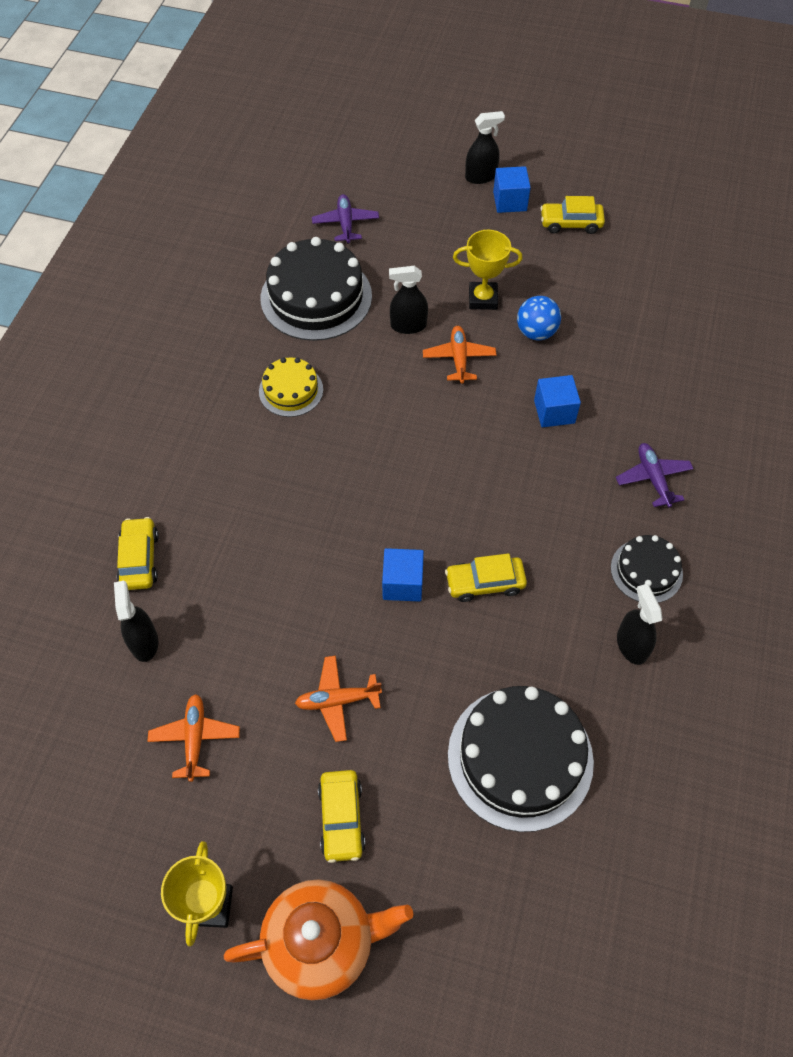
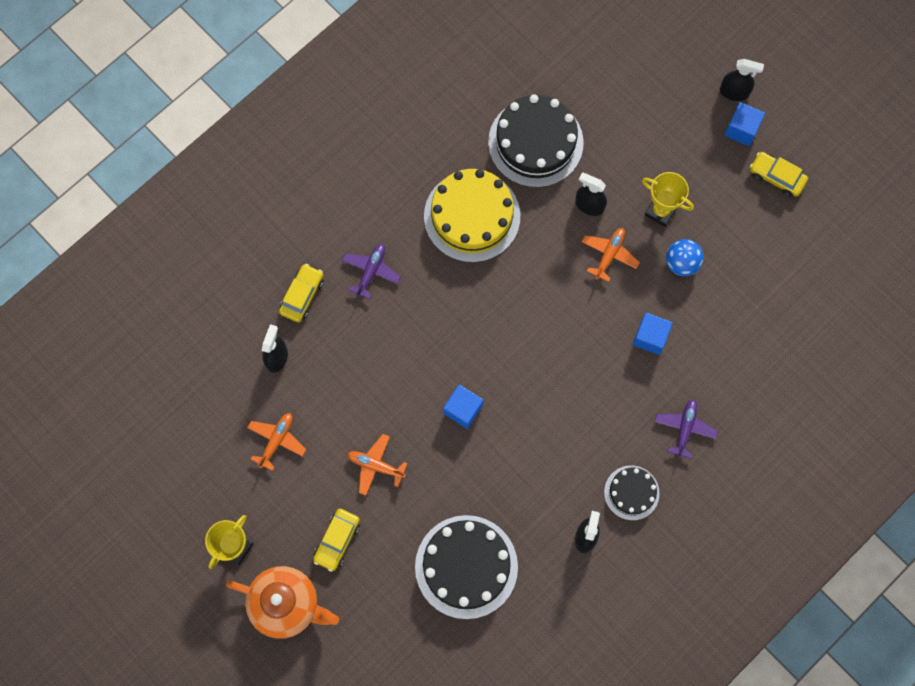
camera: 30 degrees right, 15 degrees up
yellow cake [259,357,323,417] -> yellow cake [424,169,520,263], size x1.84
purple plane [312,194,379,244] -> purple plane moved to [342,244,401,299]
yellow car [445,553,527,602] -> none

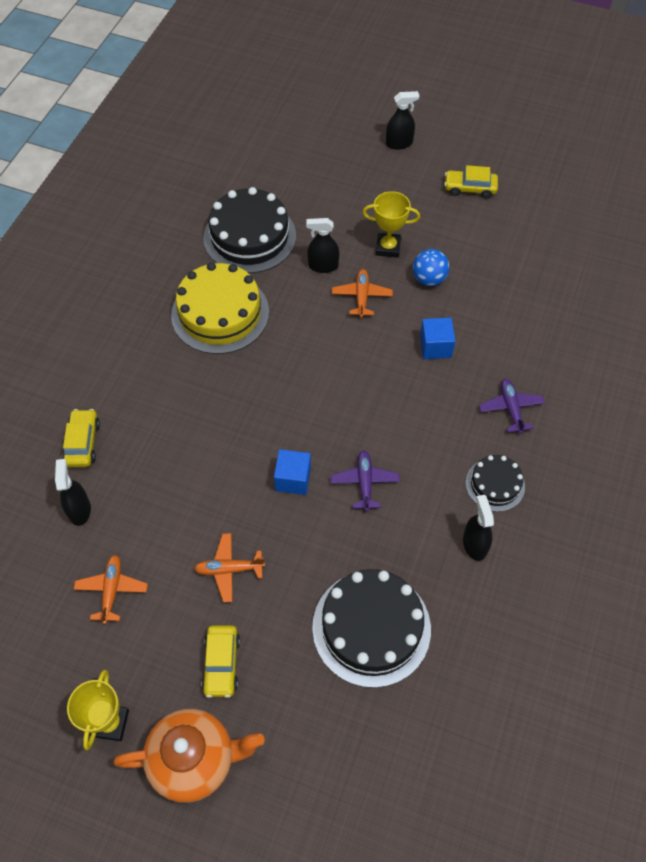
camera: 25 degrees left, 15 degrees down
purple plane [342,244,401,299] -> purple plane moved to [331,450,400,512]
blue cube [724,102,765,146] -> none

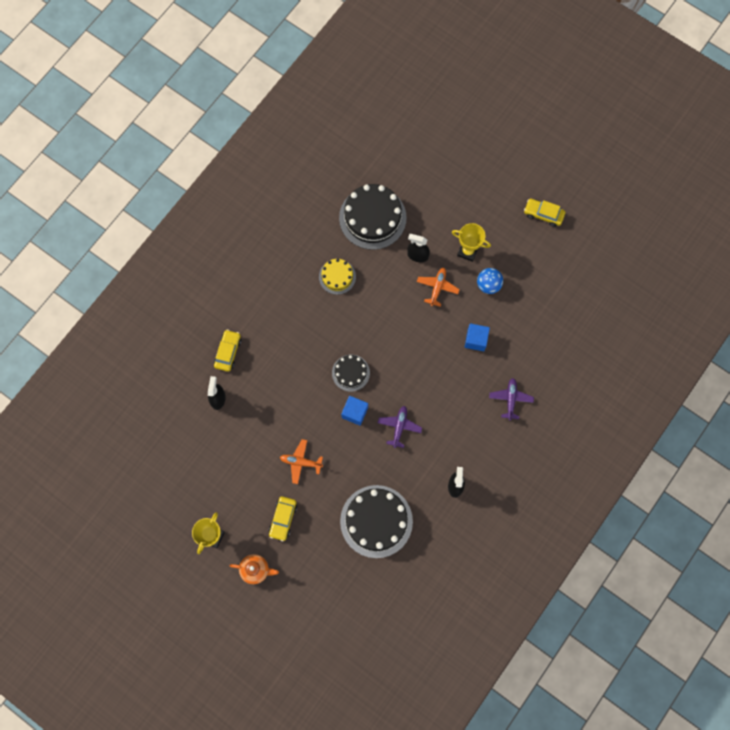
camera: 15 degrees right, 15 degrees up
orange plane [73,555,148,624] -> none
orange teapot [114,709,265,803] -> orange teapot [230,554,279,584], size x0.59
yellow cake [171,262,269,354] -> yellow cake [319,259,356,295], size x0.54
black spray bottle [386,91,419,150] -> none
black cake [466,455,525,512] -> black cake moved to [332,355,370,392]

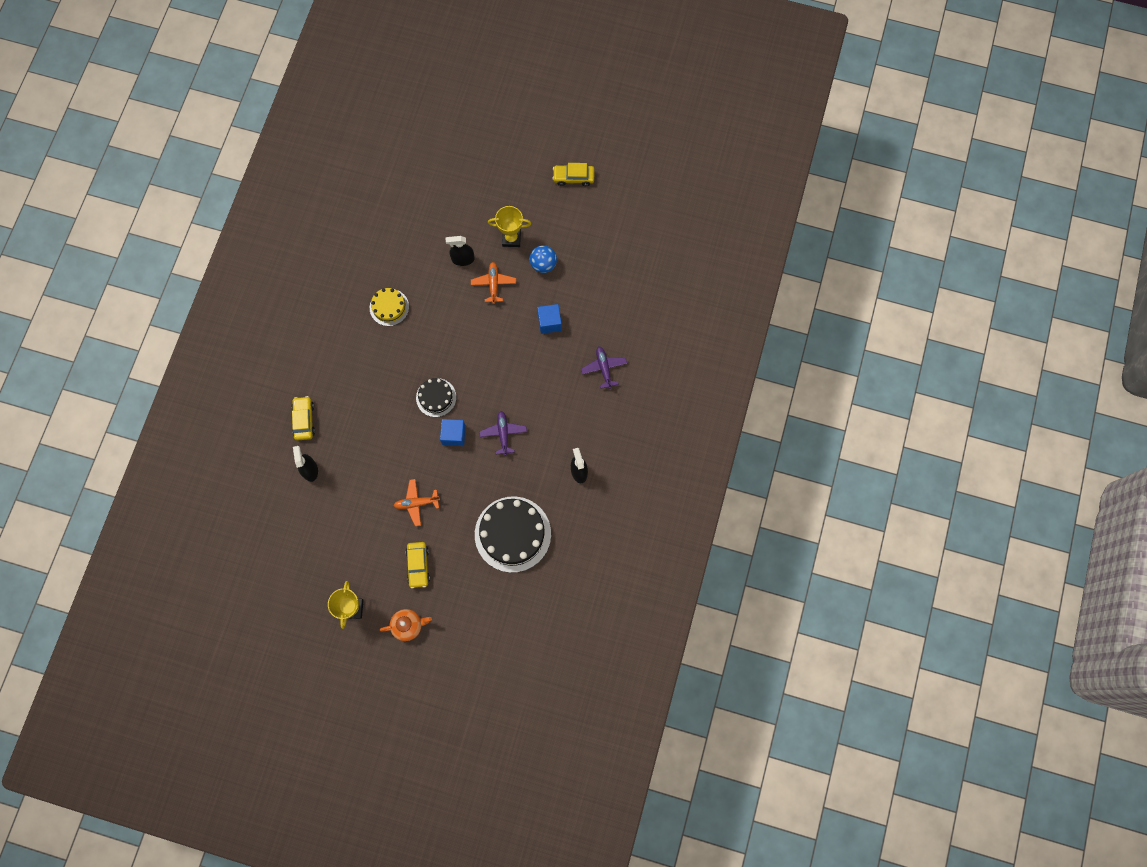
camera: 20 degrees left, 0 degrees up
black cake [339,184,407,250] -> none

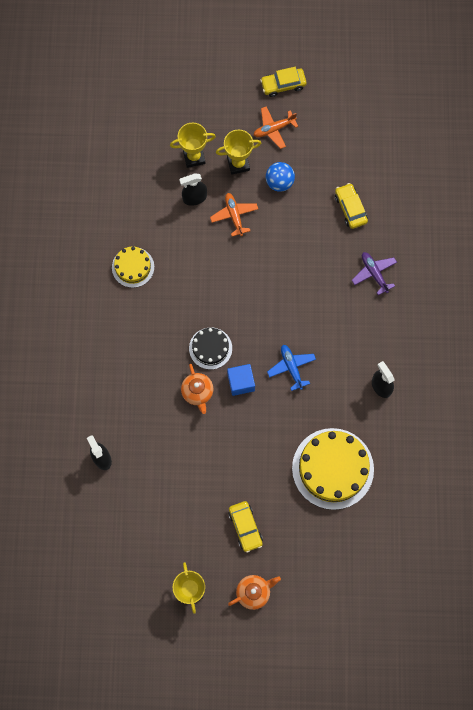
camera: 15 degrees left, 0 degrees up
yellow car [291,396,315,441] -> yellow car moved to [335,183,368,229]
orange plane [393,479,440,527] -> orange plane moved to [254,106,298,149]
black cake [475,496,551,573] -> yellow cake [292,428,374,510]
purple plane [479,411,527,456] -> blue plane [267,345,316,391]
blue cube [537,304,562,334] -> none
none -> yellow trophy [170,123,216,168]
none -> orange teapot [181,364,214,414]

